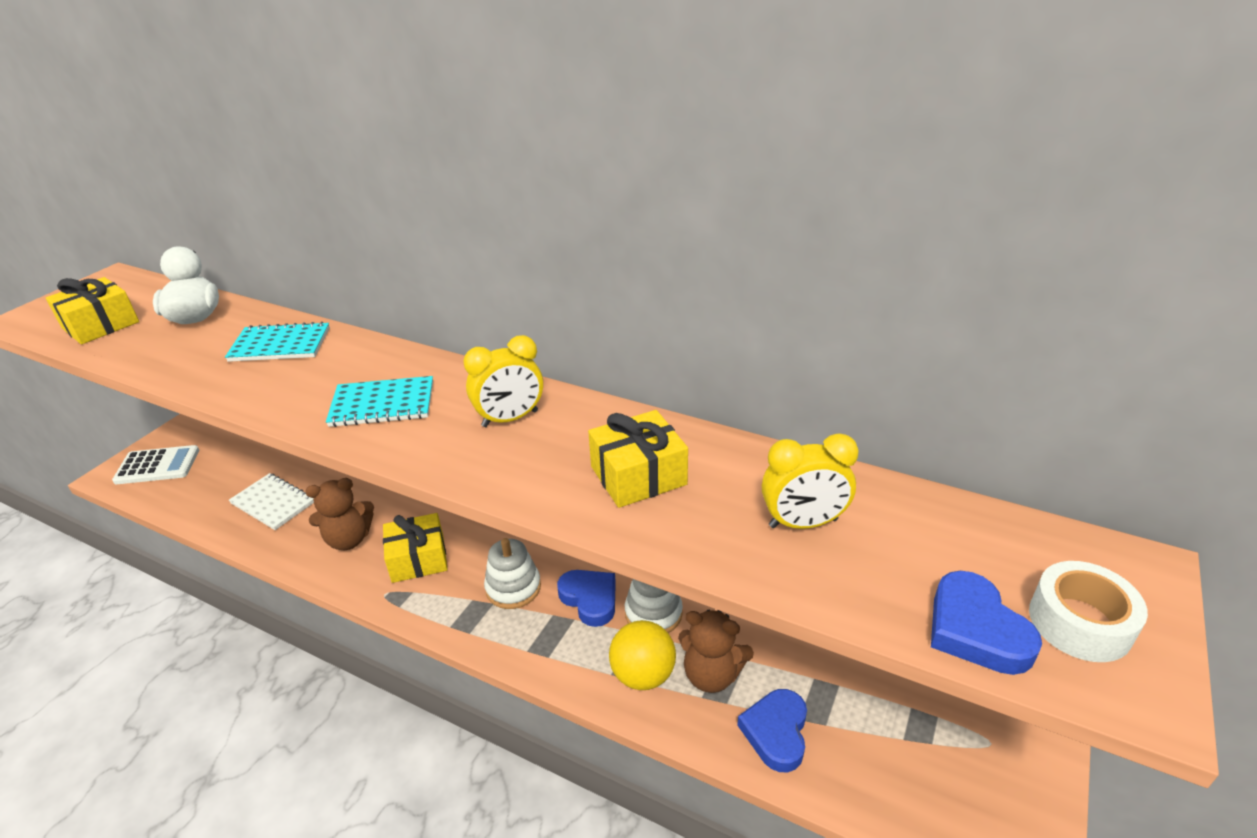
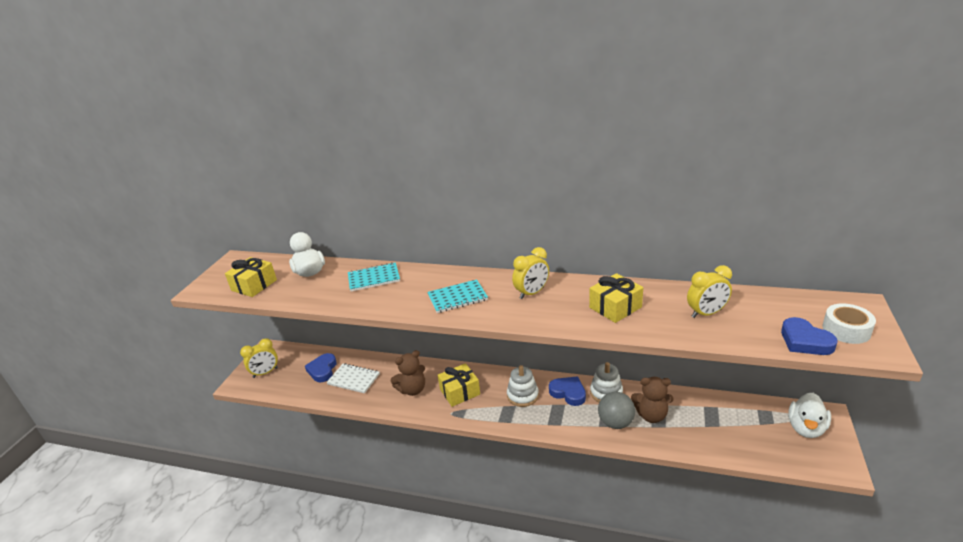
camera: 10 degrees left, 5 degrees down
white calculator [112,445,199,484] -> yellow clock [240,338,278,378]
yellow ball [609,620,676,690] -> grey ball [598,392,635,429]
blue heart [737,689,807,772] -> blue heart moved to [305,353,336,382]
none -> white duck [788,393,831,438]

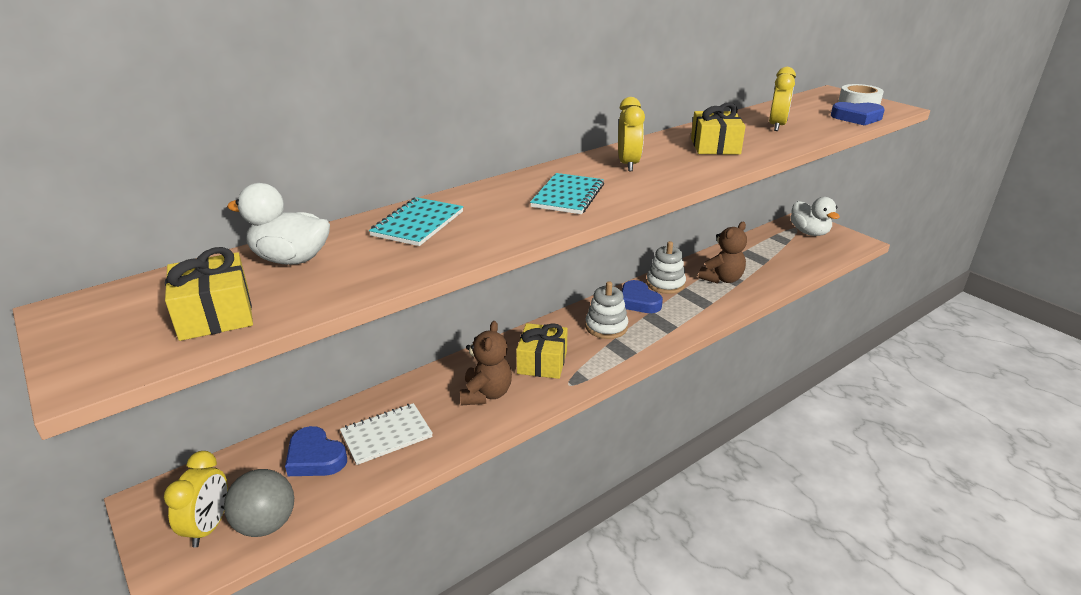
camera: 55 degrees left, 0 degrees up
blue heart [549,376,586,406] -> blue heart turned 105 degrees counterclockwise [622,280,663,313]
grey ball [598,392,635,429] -> grey ball moved to [224,469,294,537]

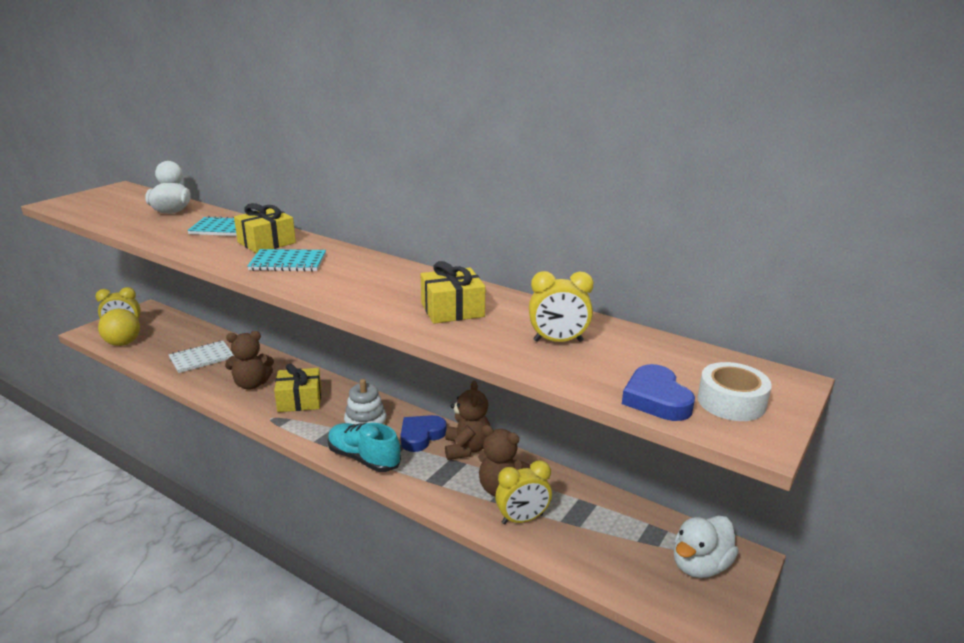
camera: 70 degrees right, 5 degrees down
yellow gift [165,247,253,341] -> yellow gift moved to [234,203,296,253]
grey ball [224,469,294,537] -> yellow ball [98,309,140,346]
blue heart [285,426,347,476] -> none
white notebook [340,403,433,465] -> white notebook turned 75 degrees counterclockwise [169,341,234,373]
yellow clock [618,97,645,171] -> yellow clock moved to [495,460,552,525]
white stacking toy [646,241,686,294] -> brown teddy bear [445,381,490,460]
none -> turquoise shoe [328,423,401,472]

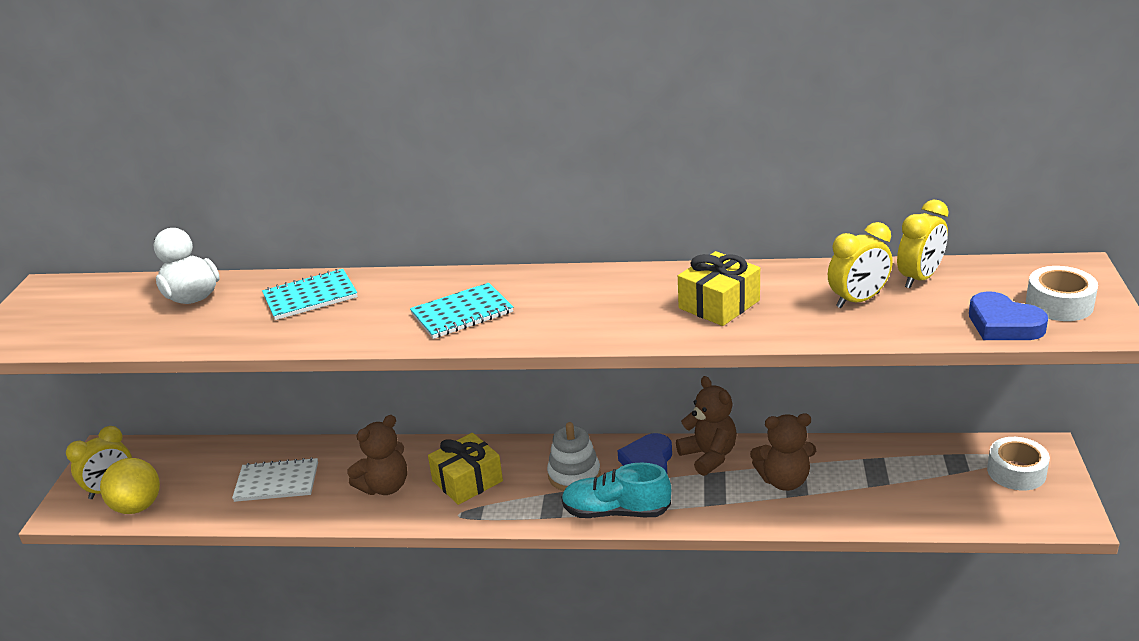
camera: 25 degrees left, 5 degrees up
white notebook [169,341,234,373] -> white notebook turned 60 degrees clockwise [232,457,318,502]
yellow gift [234,203,296,253] -> none
yellow clock [495,460,552,525] -> yellow clock moved to [897,200,949,288]
white duck [673,515,739,578] -> white tape [987,437,1050,491]

